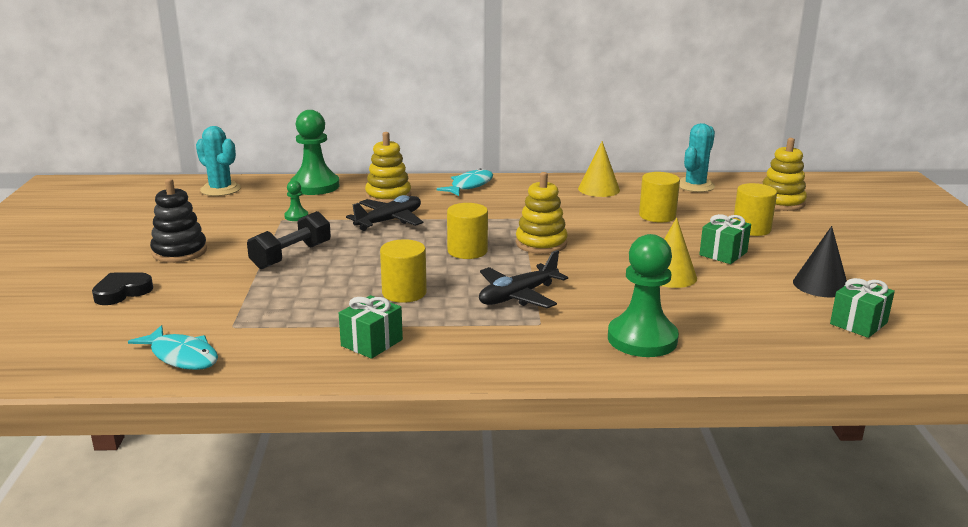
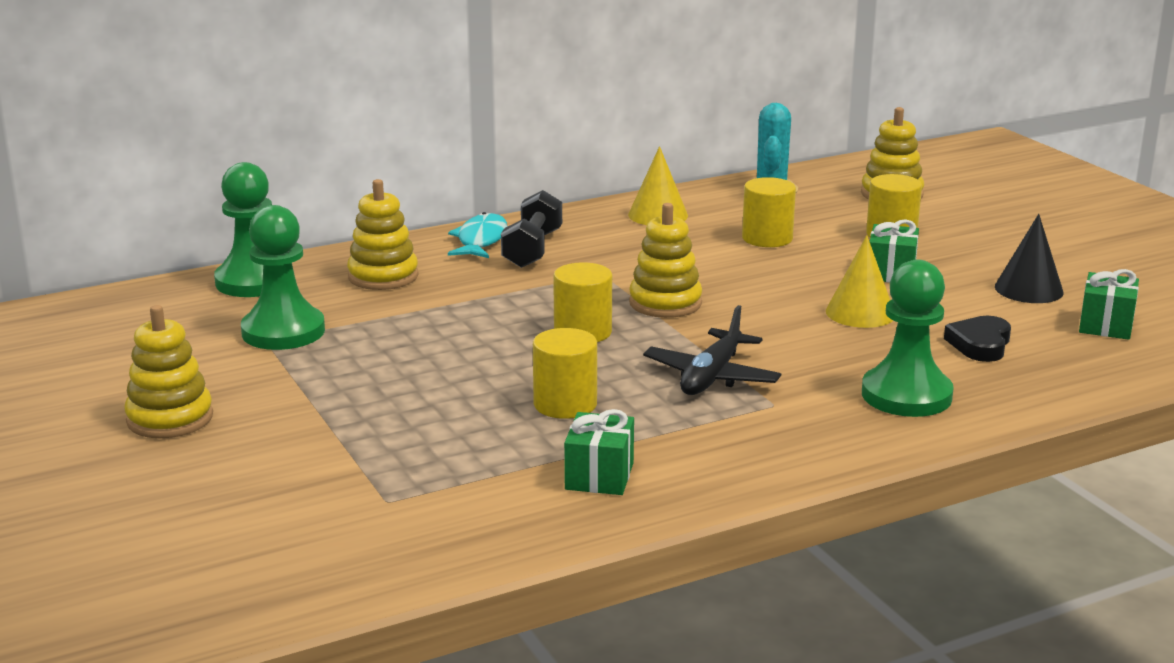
camera: 25 degrees left, 0 degrees up
black heart [92,272,153,305] -> black heart moved to [944,316,1011,362]
turquoise fish [128,325,218,370] -> none
black stacking toy [150,178,207,263] -> yellow stacking toy [124,305,213,438]
turquoise cactus [196,126,241,196] -> none
black dumbbell [247,211,331,269] -> black dumbbell moved to [501,190,562,268]
green pawn [284,180,308,221] -> green pawn [241,205,325,350], size x2.23
black plane [346,195,423,231] -> none

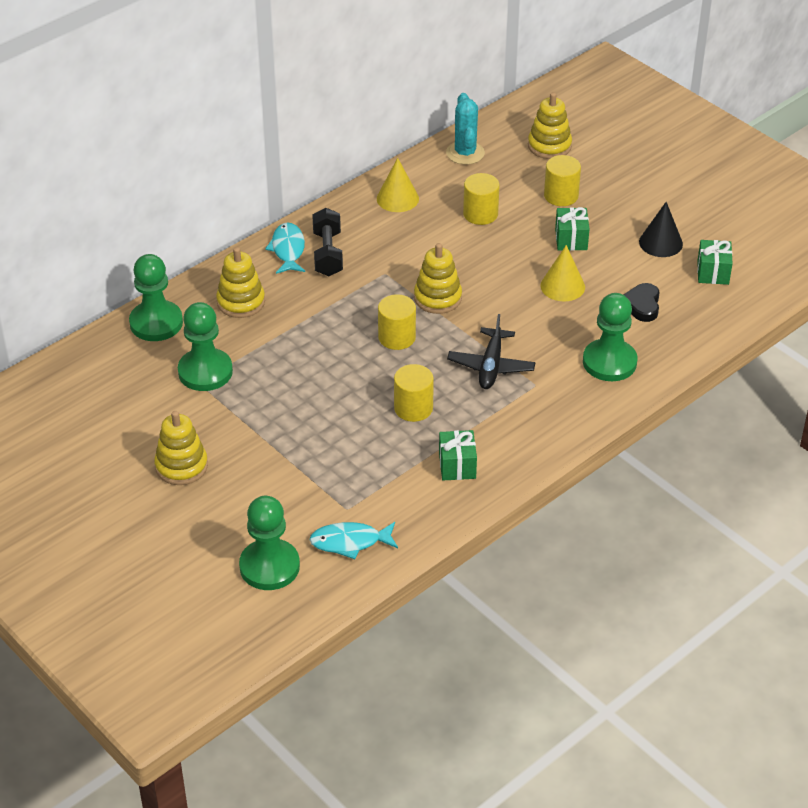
camera: 15 degrees left, 20 degrees up
none -> green pawn [239,496,300,590]
none -> turquoise fish [309,522,398,559]

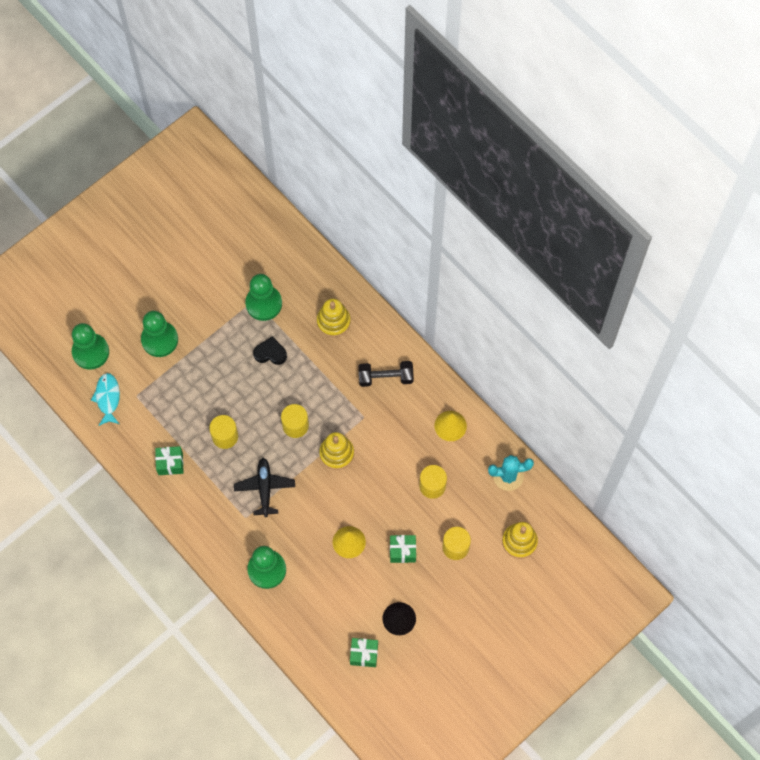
camera: 90 degrees right, 25 degrees up
green pawn [129,254,183,341] -> green pawn moved to [141,311,178,357]
yellow stacking toy [154,411,208,485] -> none
turquoise fish [265,222,305,274] -> none
black plane [447,314,536,389] -> black plane turned 75 degrees clockwise [234,458,295,517]
black heart [623,283,660,322] -> black heart moved to [253,336,287,365]

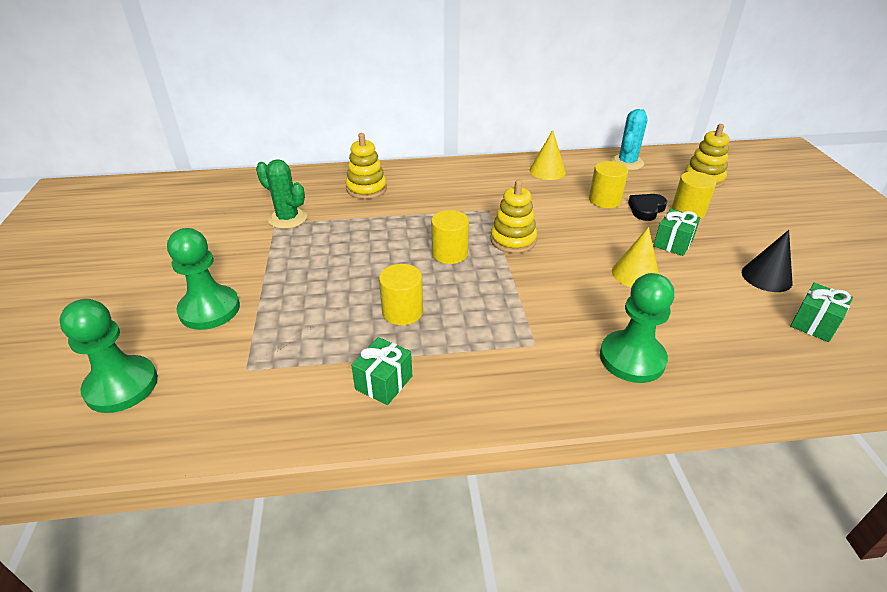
camera: 55 degrees left, 30 degrees down
turquoise fish [91,373,120,426] -> none
black plane [234,458,295,517] -> none
green pawn [245,274,282,321] -> green cactus [256,159,307,229]
black heart [253,336,287,365] -> black heart moved to [628,194,667,221]
black dumbbell [358,361,414,387] -> none

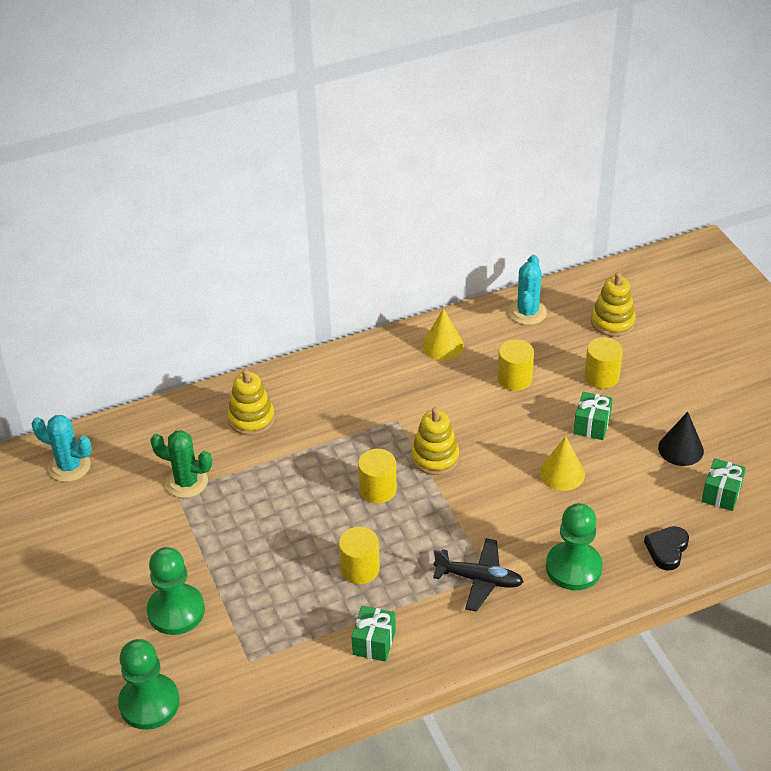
camera: 15 degrees left, 5 degrees up
black heart [628,194,667,221] -> black heart moved to [644,526,689,571]
none -> turquoise cactus [32,415,92,482]
none -> black plane [433,538,524,612]

